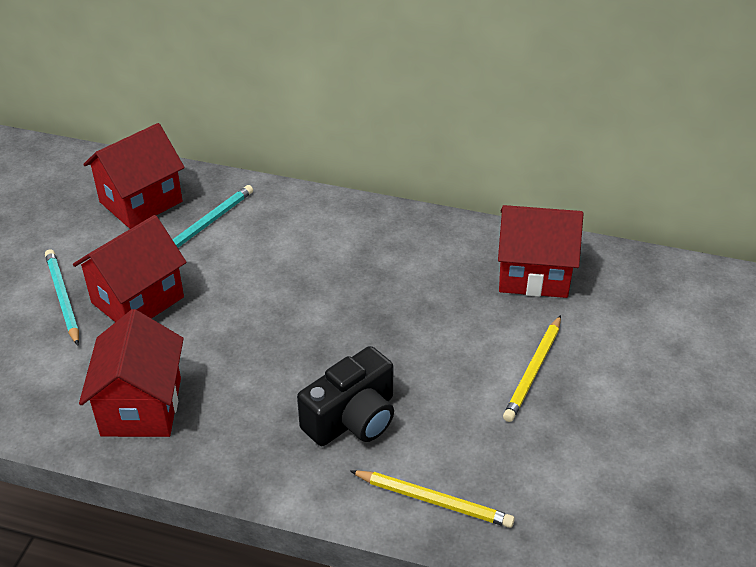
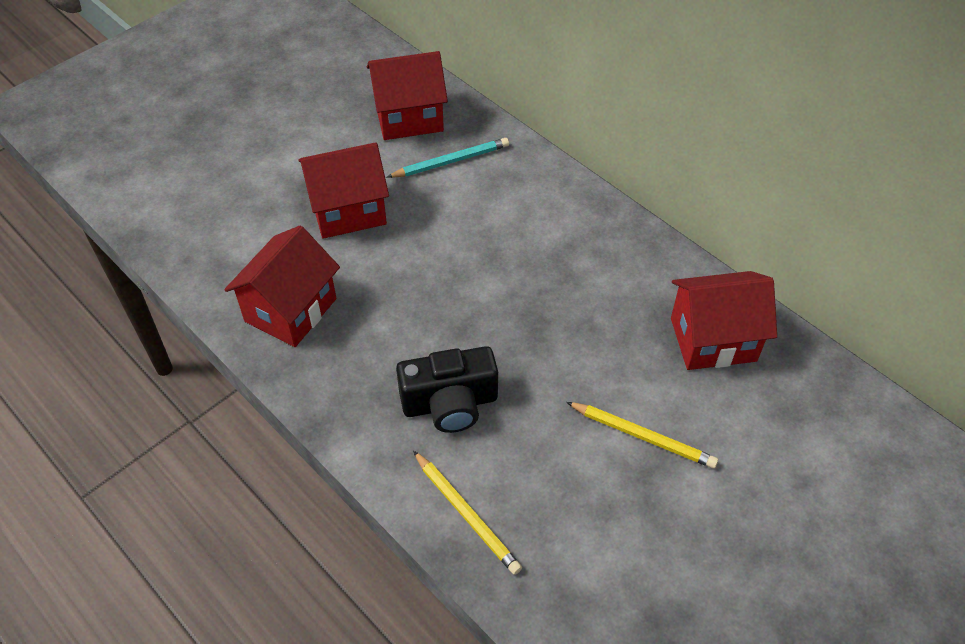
camera: 30 degrees right, 10 degrees up
turquoise pencil [45,249,79,346] -> none
red house [498,205,583,298] -> red house turned 45 degrees counterclockwise [671,271,777,370]
yellow pencil [503,315,561,422] -> yellow pencil turned 120 degrees counterclockwise [566,402,718,469]

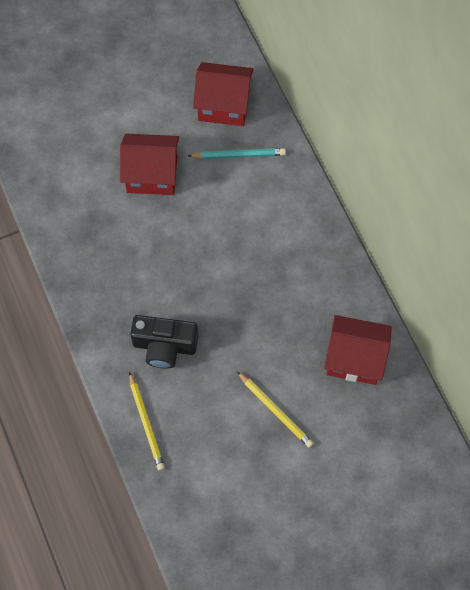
camera: 20 degrees right, 15 degrees up
red house [224,226,340,347] -> none

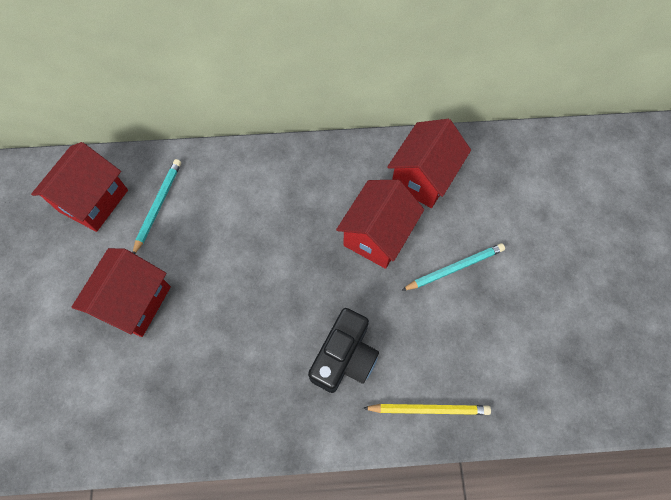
camera: 70 degrees left, 0 degrees up
yellow pencil [237,371,314,448] -> turquoise pencil [401,243,505,291]
none -> red house [336,180,424,269]

